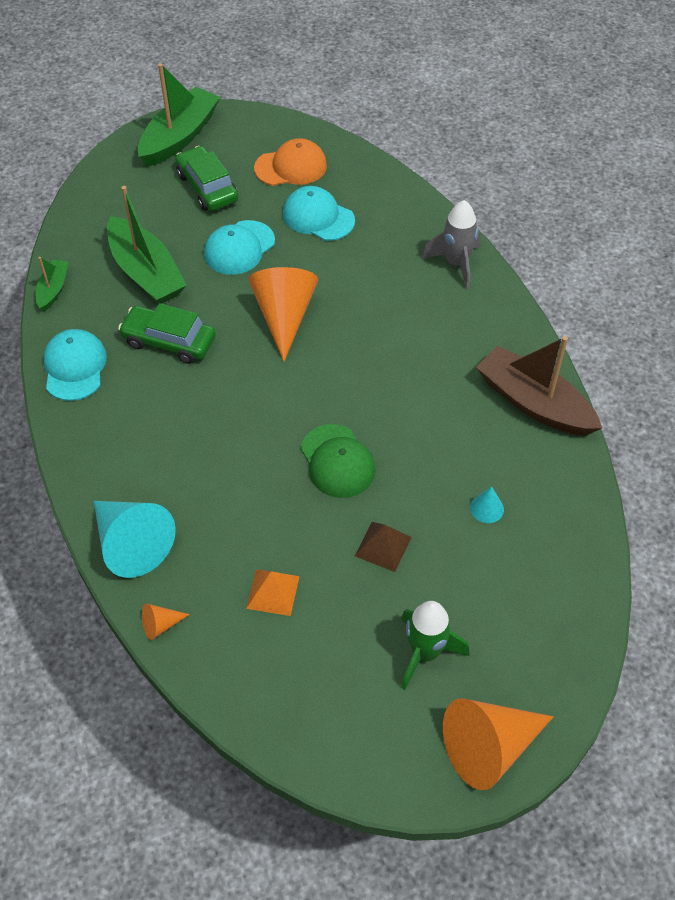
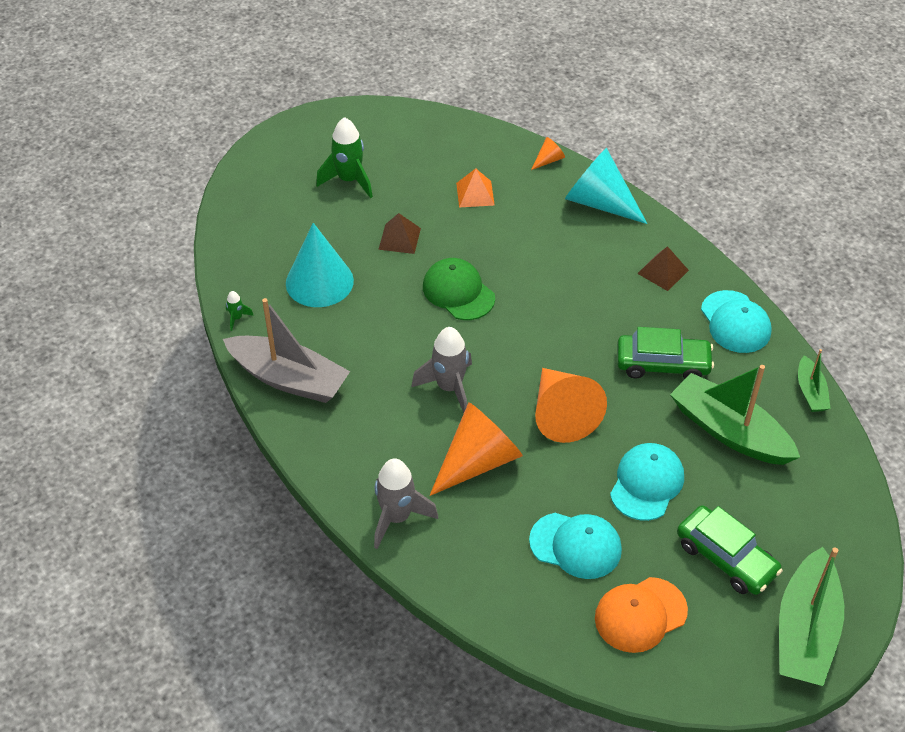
camera: 165 degrees right, 5 degrees down
orange cone [443,698,554,790] -> orange cone moved to [429,402,523,496]
turquoise cone [470,486,504,523] -> turquoise cone [286,223,354,307], size x2.29
brown boat [476,336,602,436] -> grey boat [223,298,350,403]
none -> green rocket [226,291,254,331]
none -> grey rocket [412,327,472,413]
none -> brown pyramid [637,246,689,291]

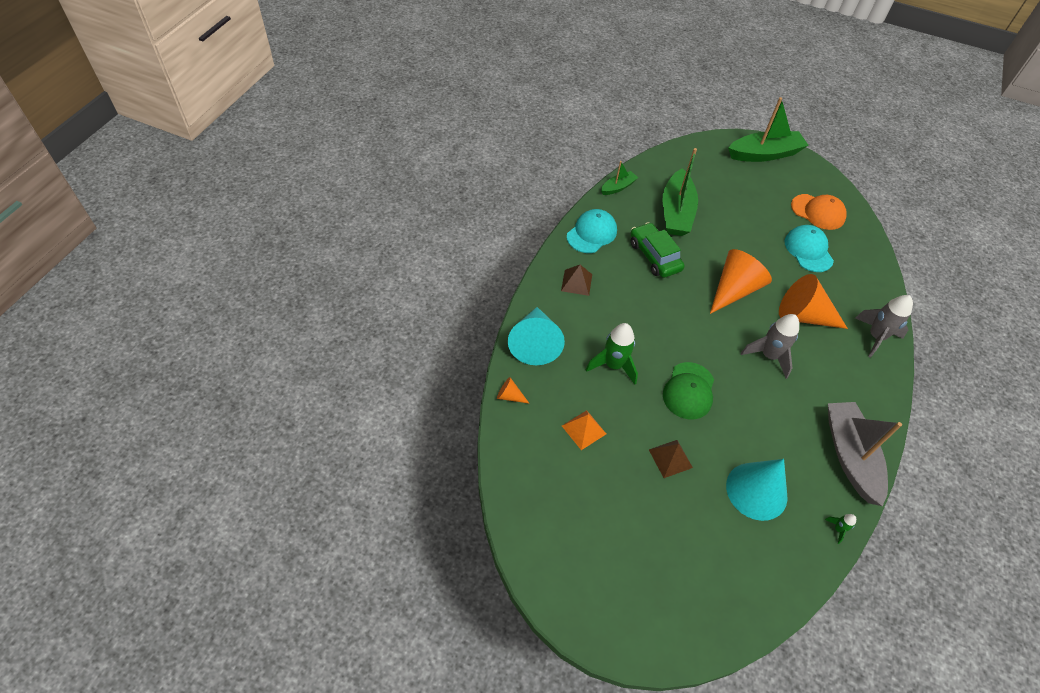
camera: 125 degrees left, 5 degrees up
green rocket [316,117,373,198] -> green rocket moved to [586,323,638,385]
turquoise cap [610,443,684,521] -> none
green car [677,505,783,595] -> none

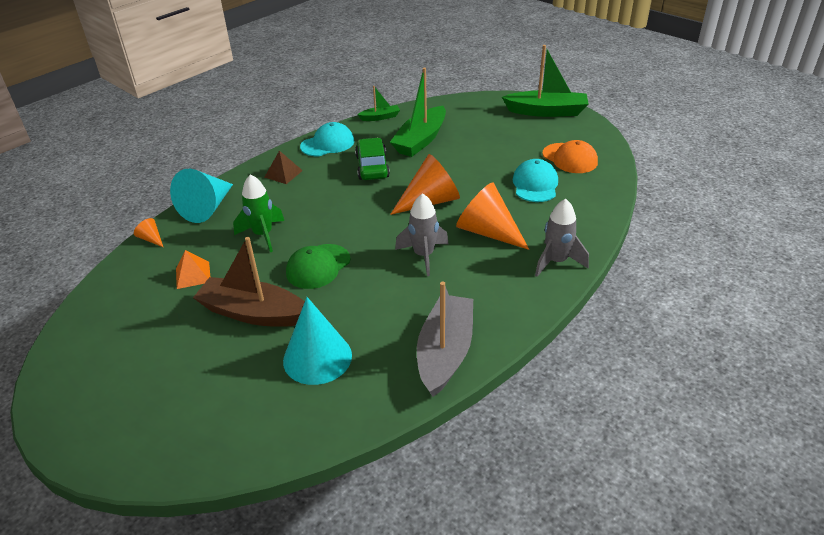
camera: 25 degrees right, 15 degrees down
brown pyramid [649,440,693,478] -> brown boat [193,237,305,327]
green rocket [825,514,856,544] -> none

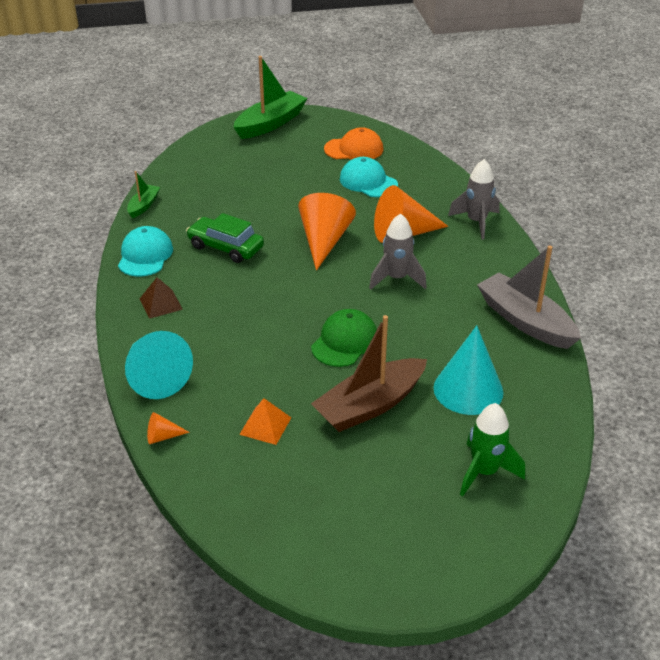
camera: 55 degrees left, 0 degrees up
green rocket [233,174,284,252] -> green rocket moved to [460,403,525,496]
green cap [286,244,351,289] -> green cap turned 135 degrees counterclockwise [311,309,377,367]
green boat [390,68,446,157] -> none

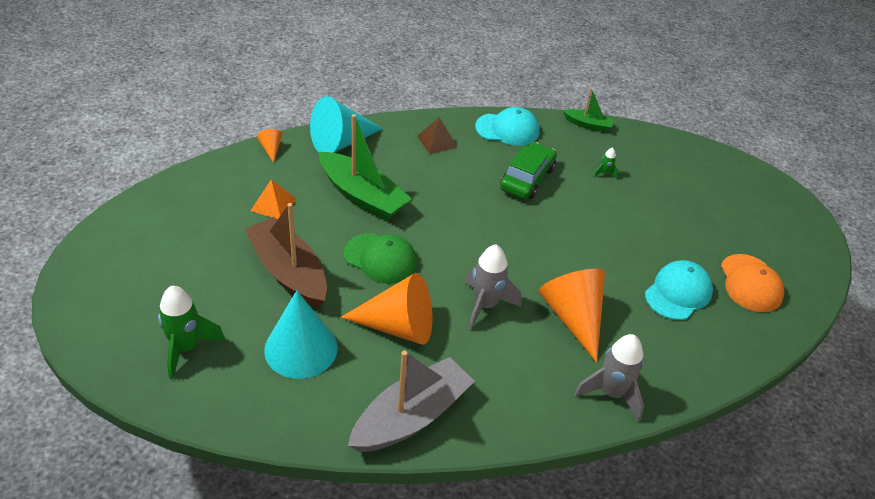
camera: 85 degrees right, 5 degrees up
green boat [234,56,308,139] -> green boat moved to [319,114,412,221]
orange cone [298,193,356,271] -> orange cone moved to [340,273,432,345]
none -> green rocket [594,147,619,180]

